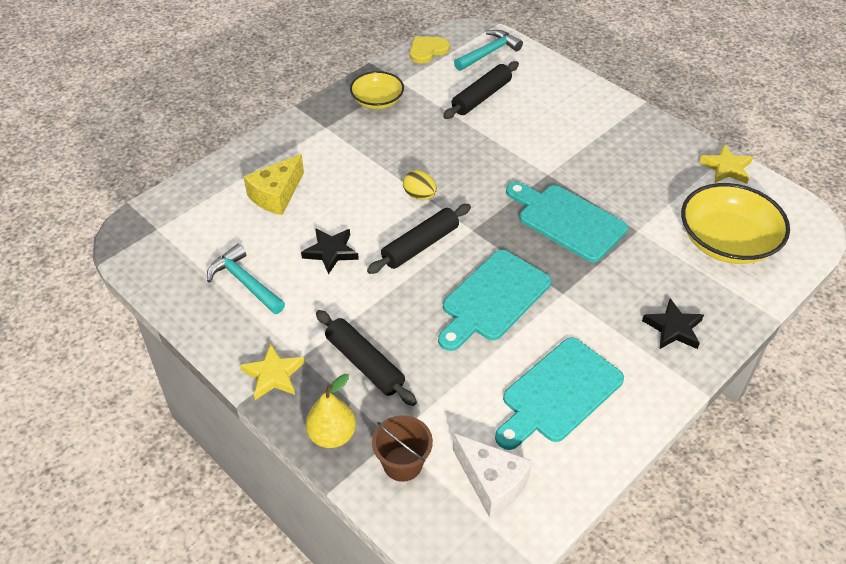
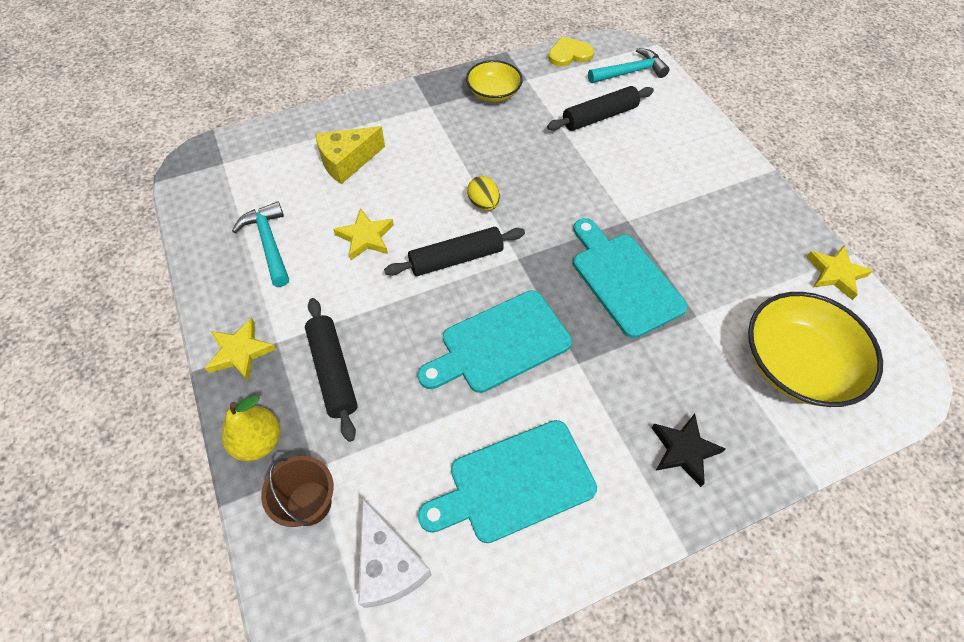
camera: 20 degrees right, 10 degrees up
black star [301,228,359,274] -> yellow star [333,208,394,260]

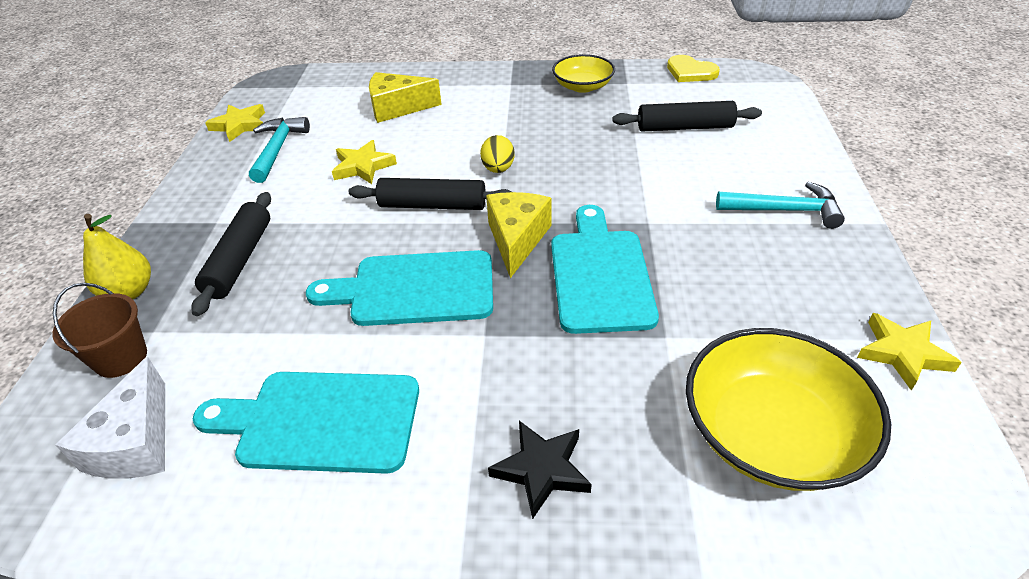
camera: 30 degrees right, 15 degrees down
yellow star [205,317,276,382] -> yellow star moved to [205,104,265,142]
yellow heart [548,36,594,66] -> yellow heart turned 150 degrees counterclockwise [667,55,720,82]
turquoise hammer [588,48,669,83] -> turquoise hammer moved to [716,182,845,229]
none -> yellow cheese [486,192,552,278]

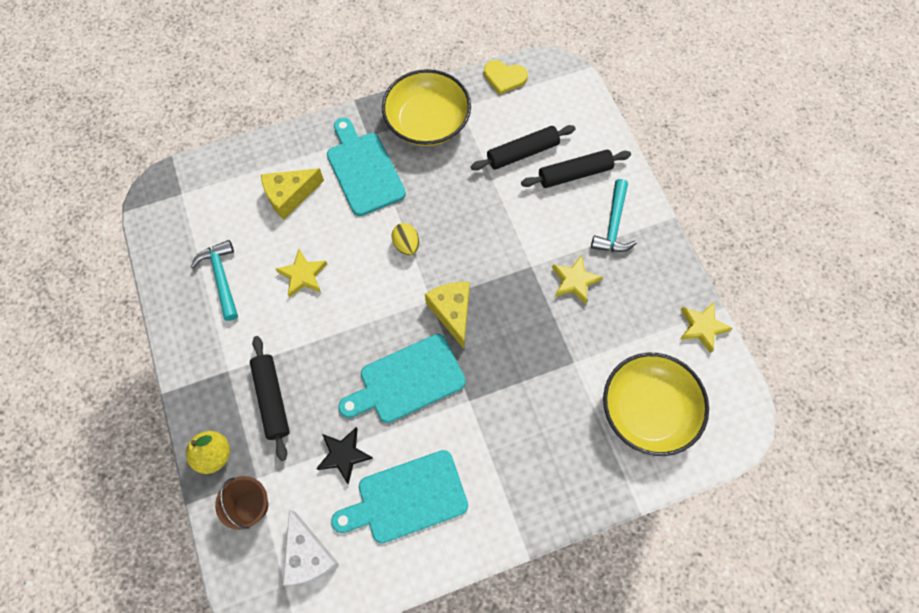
camera: 25 degrees left, 25 degrees up
yellow star [205,104,265,142] -> yellow star moved to [552,255,603,304]
black rolling pin [349,178,512,210] -> black rolling pin moved to [521,150,631,188]
black star [488,421,592,519] -> black star moved to [316,427,373,485]
turquoise cutting board [551,205,659,334] -> turquoise cutting board moved to [327,118,406,216]
yellow bowl [552,54,615,93] -> yellow bowl [382,69,471,146], size x1.68
turquoise hammer [716,182,845,229] -> turquoise hammer turned 120 degrees clockwise [591,179,637,252]

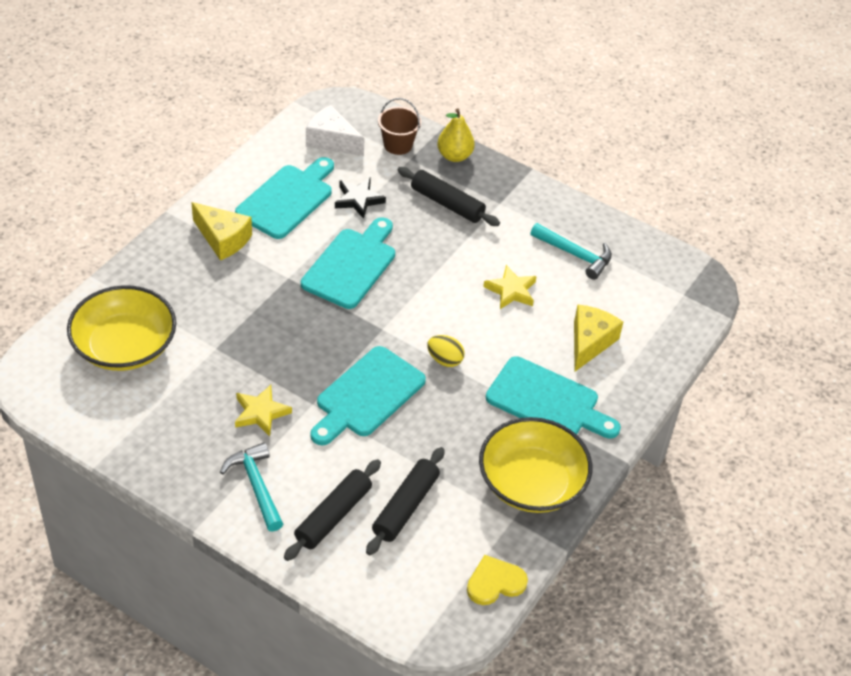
camera: 140 degrees right, 20 degrees down
yellow cheese [425,282,470,349] -> yellow cheese moved to [191,202,252,261]
yellow star [680,302,733,353] -> none
none -> turquoise cutting board [310,346,426,445]

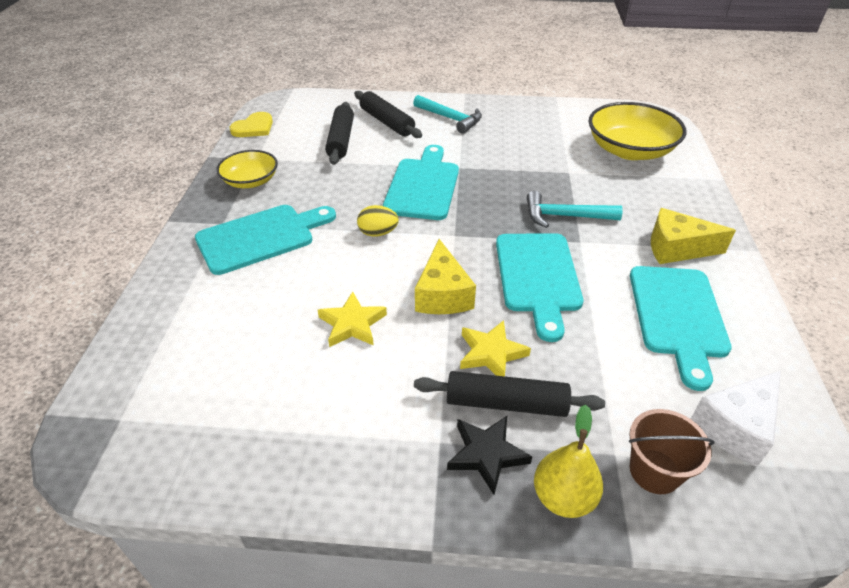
camera: 155 degrees right, 5 degrees down
yellow star [235,385,292,436] -> yellow star moved to [460,320,531,376]
black rolling pin [284,459,381,561] -> black rolling pin turned 45 degrees counterclockwise [354,91,422,138]
white cheese [306,105,365,156] -> white cheese turned 135 degrees clockwise [691,371,781,467]
black star [335,177,386,219] -> black star moved to [447,416,533,494]
yellow bowl [479,417,592,513] -> yellow bowl [217,150,278,188], size x0.60
turquoise cutting board [486,356,621,439] -> turquoise cutting board turned 150 degrees clockwise [195,205,336,275]
turquoise hammer [530,223,612,280] -> turquoise hammer moved to [527,191,623,228]
yellow cheese [574,305,623,371] -> yellow cheese moved to [415,239,476,314]

